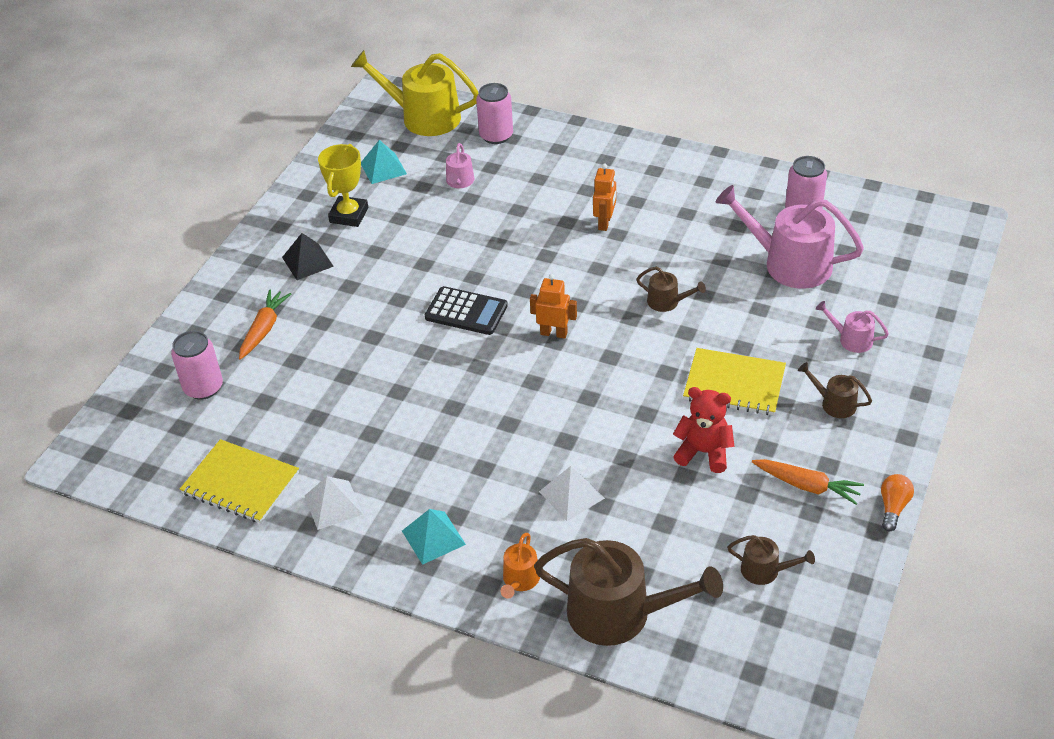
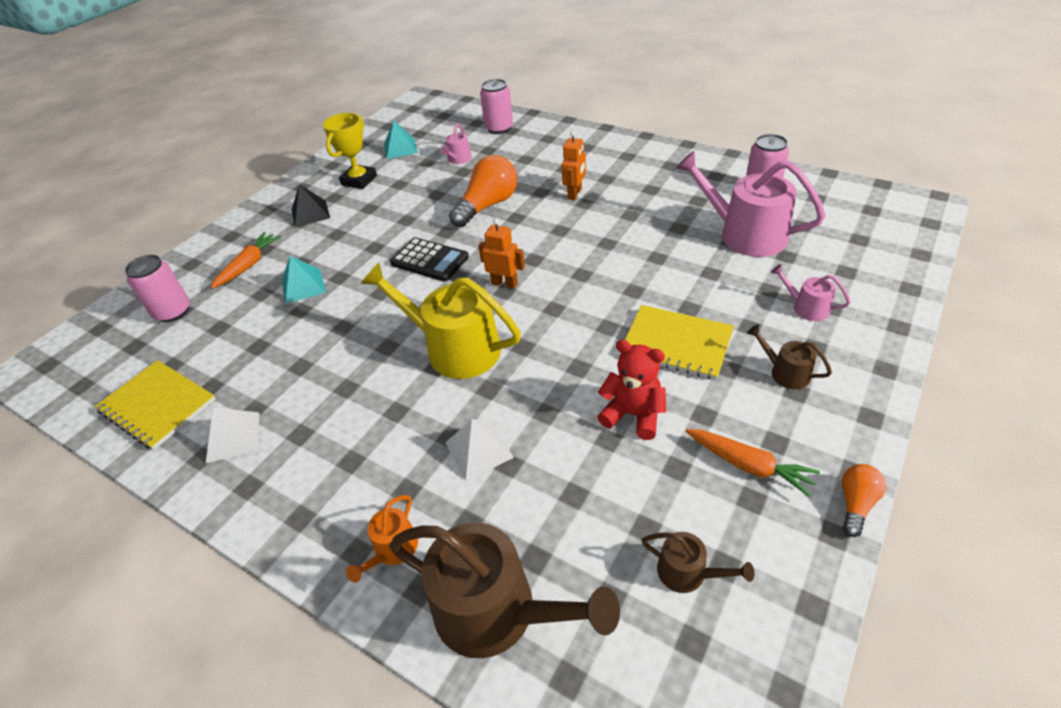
camera: 10 degrees right, 0 degrees up
yellow watering can [351,50,479,136] -> yellow watering can moved to [361,263,521,379]
turquoise pyramid [402,509,466,565] -> turquoise pyramid moved to [281,256,326,304]
brown watering can [636,267,706,312] -> none
none -> orange light bulb [449,155,517,227]

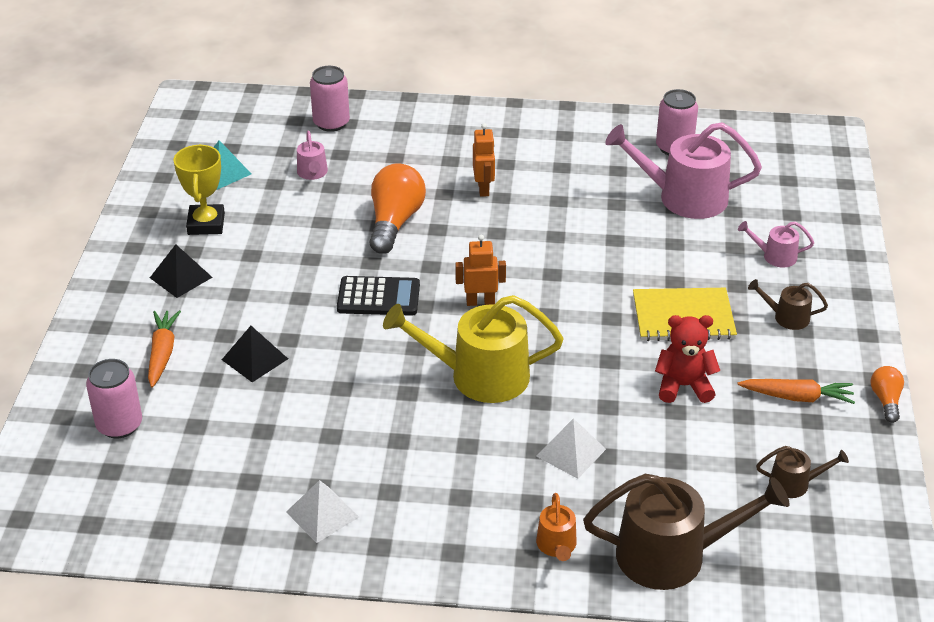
camera: 30 degrees left, 5 degrees down
yellow notebook [95,360,216,450] -> none
turquoise pyramid [281,256,326,304] -> black pyramid [222,326,288,382]

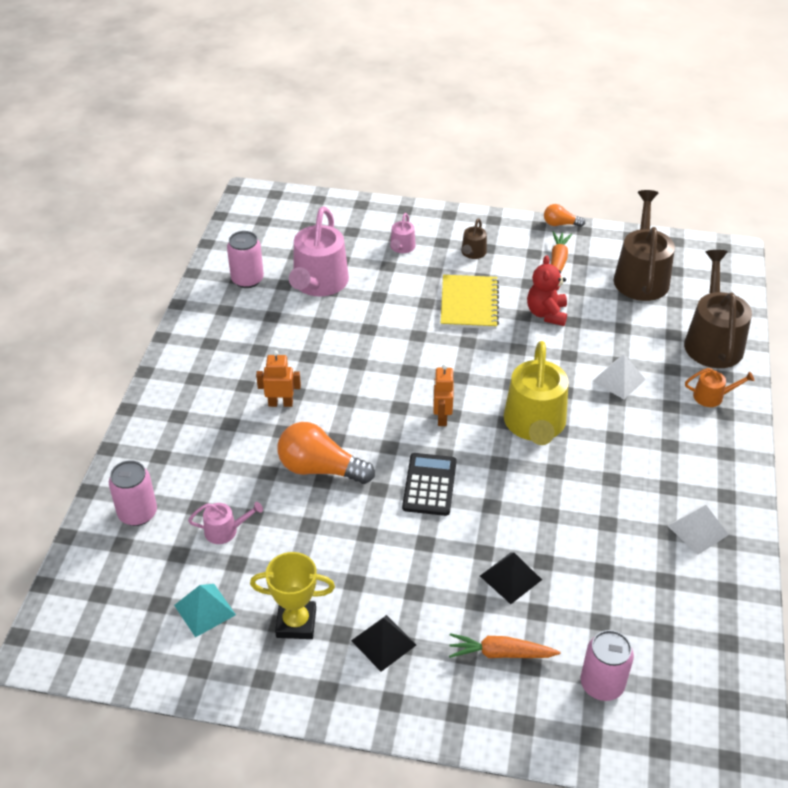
camera: 85 degrees left, 5 degrees up
brown watering can [756,446,849,498] -> brown watering can [614,190,675,301], size x2.12

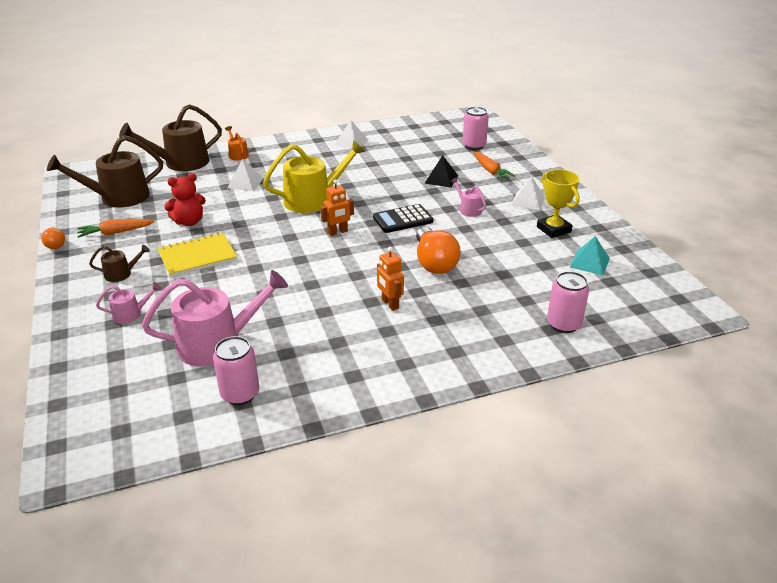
camera: 120 degrees left, 10 degrees down
pink watering can [188,502,263,544] -> pink watering can moved to [450,177,486,217]
black pyramid [351,615,416,672] -> white pyramid [511,176,545,210]

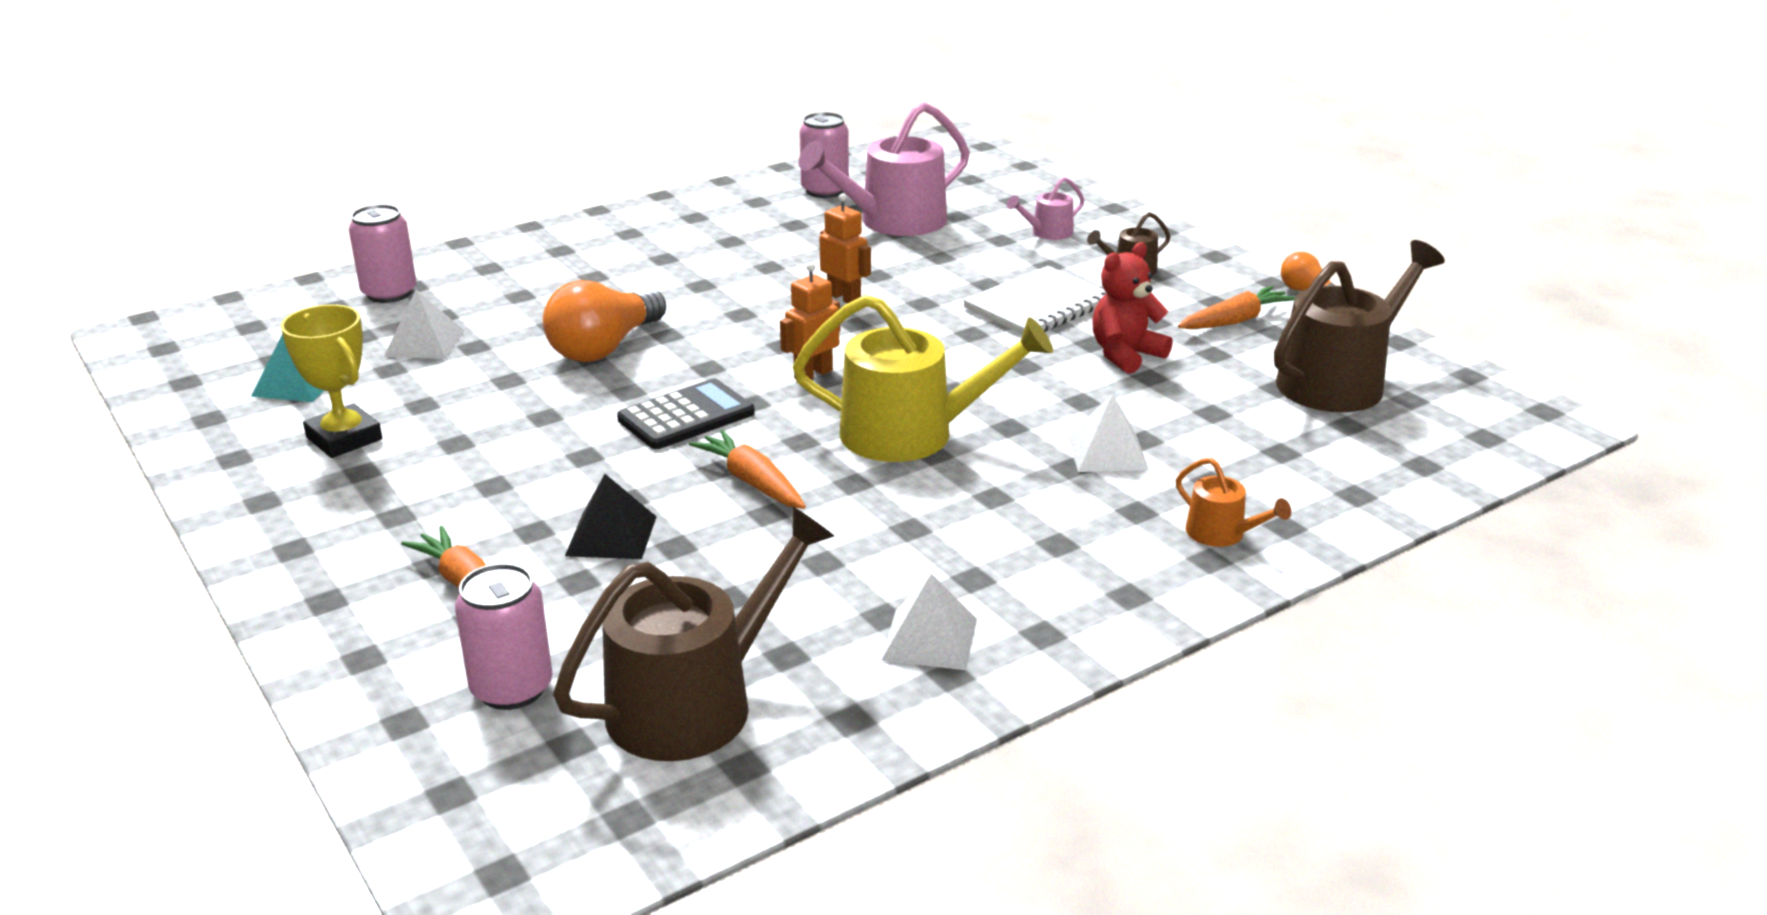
camera: 165 degrees right, 5 degrees down
brown watering can [119,104,222,171] -> brown watering can moved to [553,506,834,761]
yellow notebook [158,232,237,277] -> white notebook [963,266,1106,334]
yellow watering can [263,140,366,213] -> yellow watering can turned 135 degrees counterclockwise [793,295,1053,462]
orange robot [377,247,404,311] -> orange robot moved to [819,193,871,303]
orange light bulb [416,227,461,274] -> orange light bulb turned 120 degrees counterclockwise [543,280,666,362]
pink watering can [450,177,486,217] -> none
white pyramid [511,176,545,210] -> white pyramid moved to [384,290,465,359]
none -> orange carrot [689,430,806,509]

